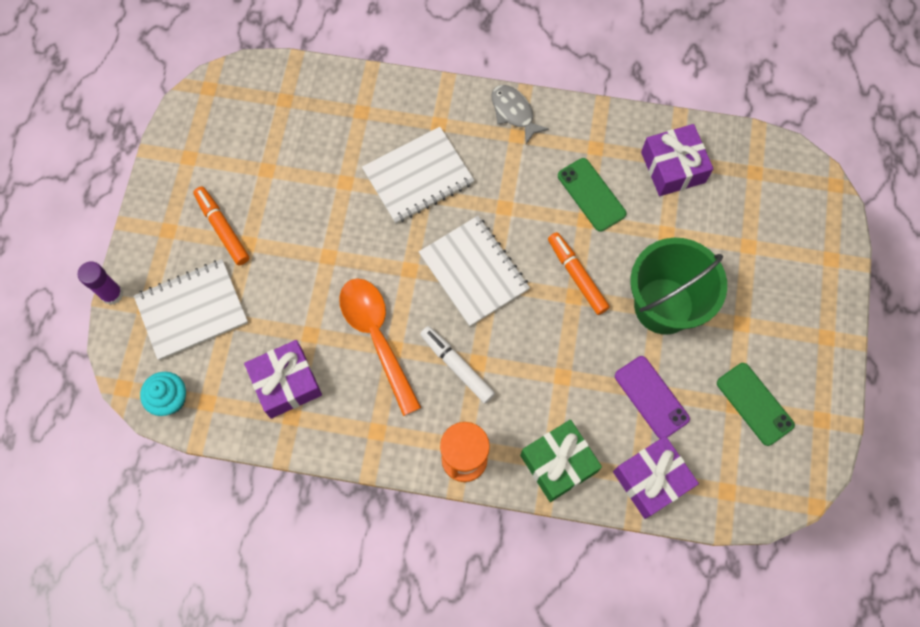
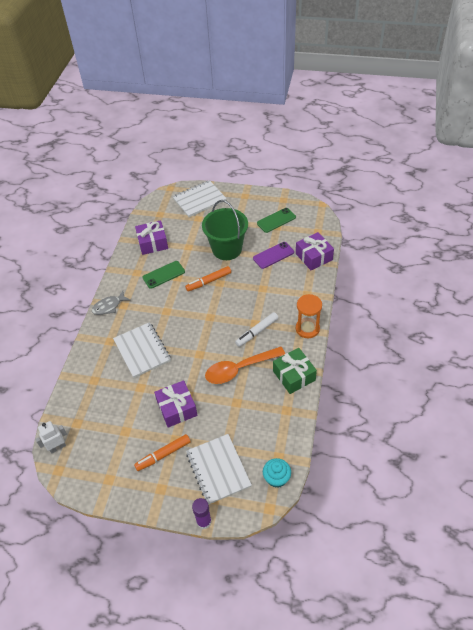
camera: 85 degrees left, 20 degrees down
purple gift [244,340,322,419] -> purple gift moved to [154,380,197,428]
white notebook [419,216,530,326] -> white notebook moved to [172,180,227,217]
green gift [520,420,602,502] -> green gift moved to [273,348,317,394]
none -> white robot [35,421,67,454]

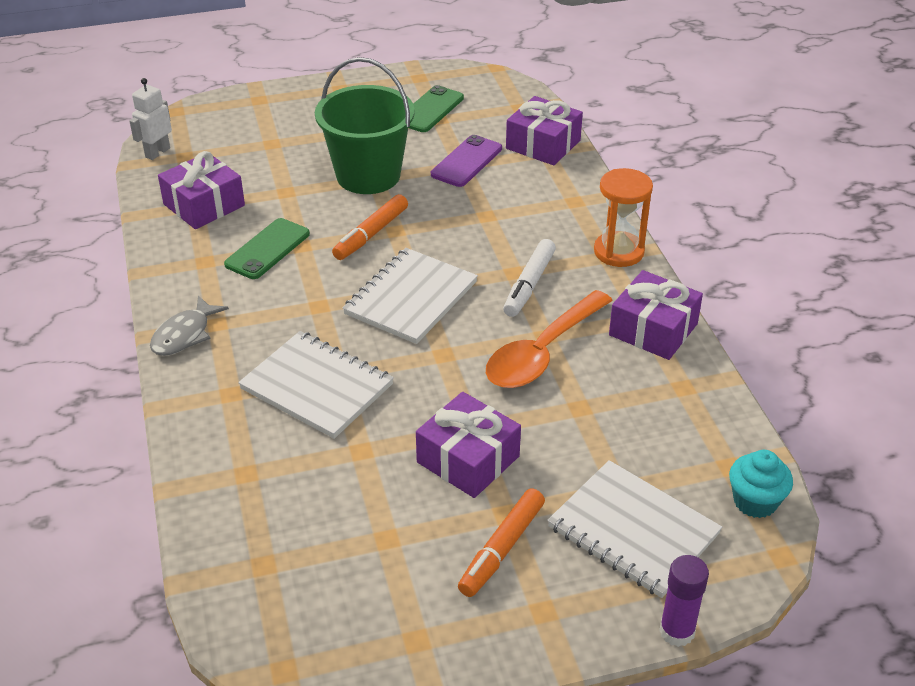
camera: 30 degrees left, 10 degrees down
white robot [35,421,67,454] -> white robot moved to [129,78,172,160]
white notebook [172,180,227,217] -> white notebook moved to [343,248,478,344]
green gift [273,348,317,394] -> purple gift [609,270,703,360]

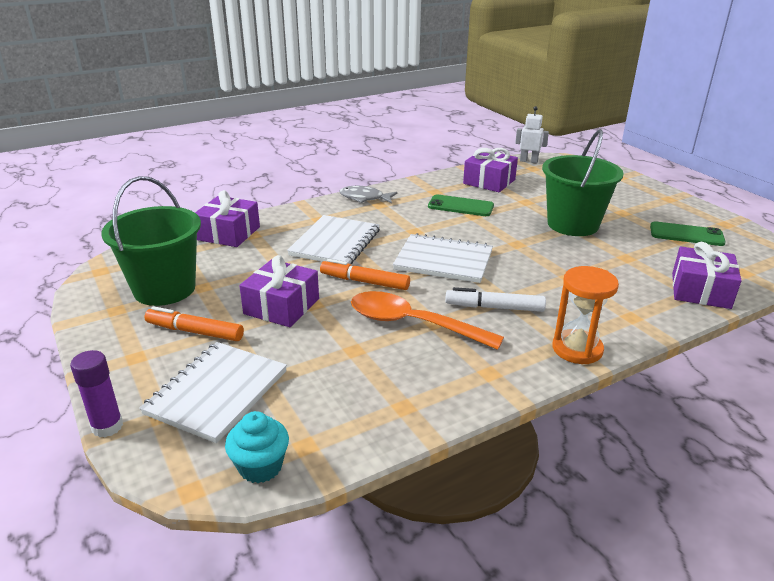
camera: 75 degrees right, 10 degrees down
orange marker [332,194,408,260] -> orange marker moved to [320,259,410,290]
purple phone [431,135,502,187] -> none
purple gift [609,270,703,360] -> purple gift moved to [195,190,260,247]
none -> green bucket [101,176,201,306]

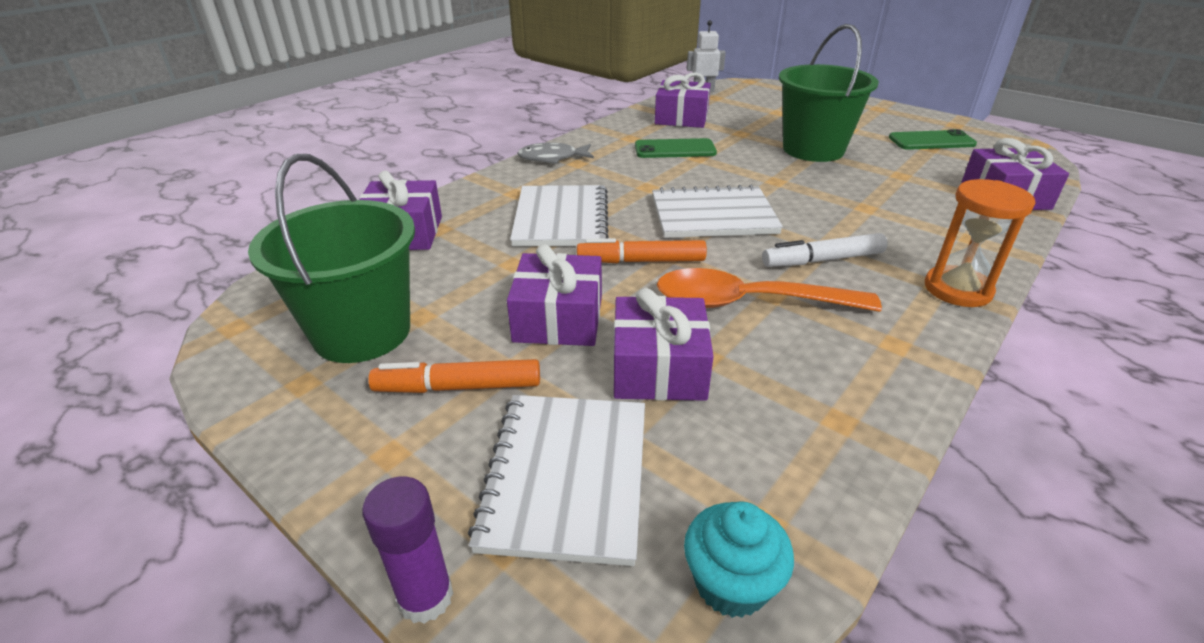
camera: 20 degrees left, 5 degrees up
none -> purple gift [613,288,714,401]

